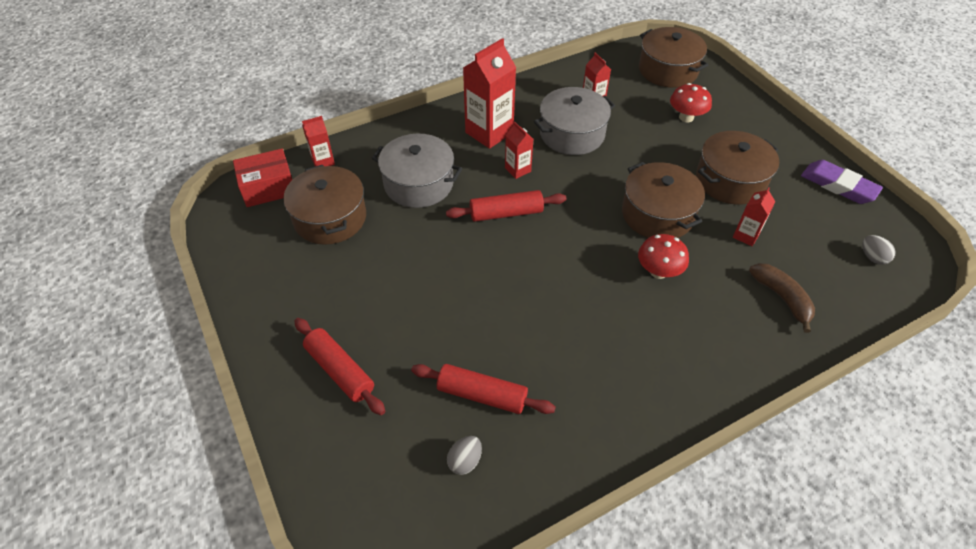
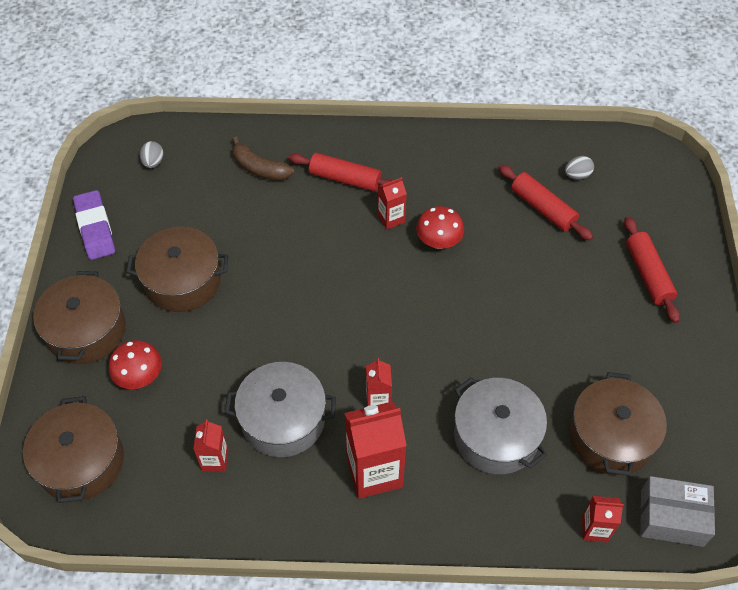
camera: 150 degrees left, 5 degrees up
red box [233,149,292,207] -> grey box [640,476,715,547]
red rolling pin [446,190,566,222] -> red rolling pin moved to [288,153,393,192]
brown pot [622,162,705,238] -> brown pot moved to [33,271,126,364]
red mushroom [638,234,689,279] -> red mushroom moved to [416,206,464,249]
red carton [733,187,775,246] -> red carton moved to [378,177,407,230]
brown banana [749,263,815,333] -> brown banana turned 60 degrees counterclockwise [232,137,294,181]

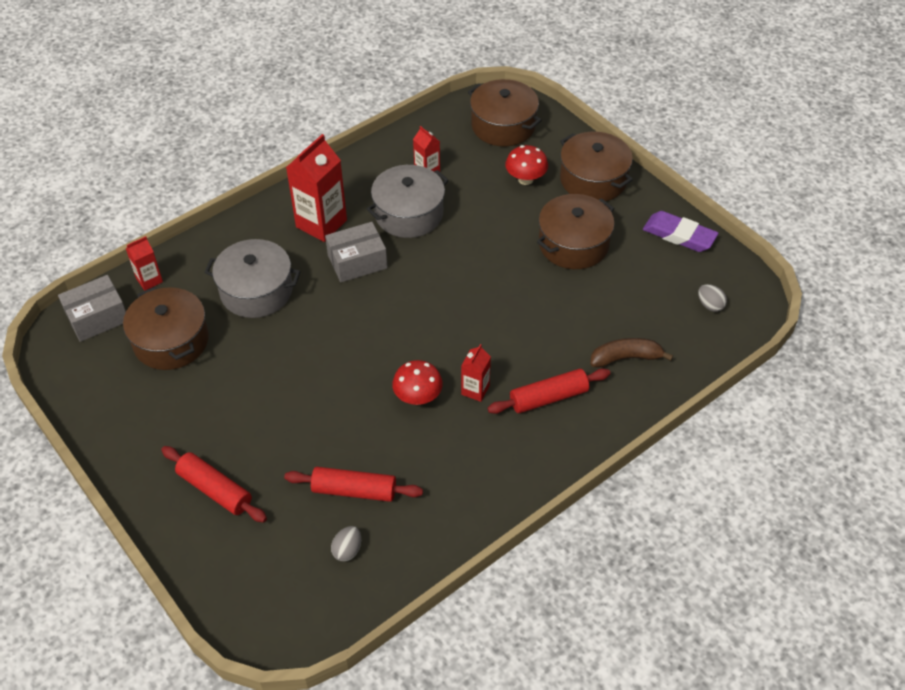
camera: 140 degrees right, 5 degrees down
red carton [366,358,392,406] -> grey box [325,222,387,282]

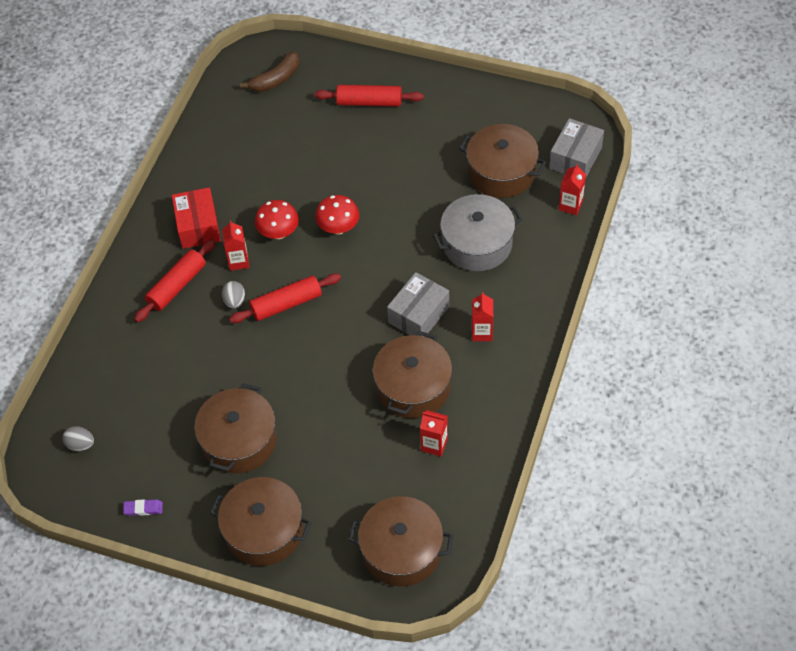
camera: 150 degrees right, 5 degrees up
red rolling pin [284,467,423,502] -> red rolling pin moved to [229,273,341,323]
red carton [286,134,347,242] -> red carton [472,292,493,341], size x0.53
grey egg [331,526,361,562] -> grey egg moved to [222,281,245,309]
grey pot [367,165,449,238] -> brown pot [373,331,452,418]
red mushroom [505,145,548,185] -> red mushroom moved to [315,195,359,234]
brown banana [590,338,673,368] -> brown banana moved to [240,51,300,92]
purple eraser [643,211,719,252] -> purple eraser [123,499,163,516], size x0.49
none -> red box [172,187,221,249]

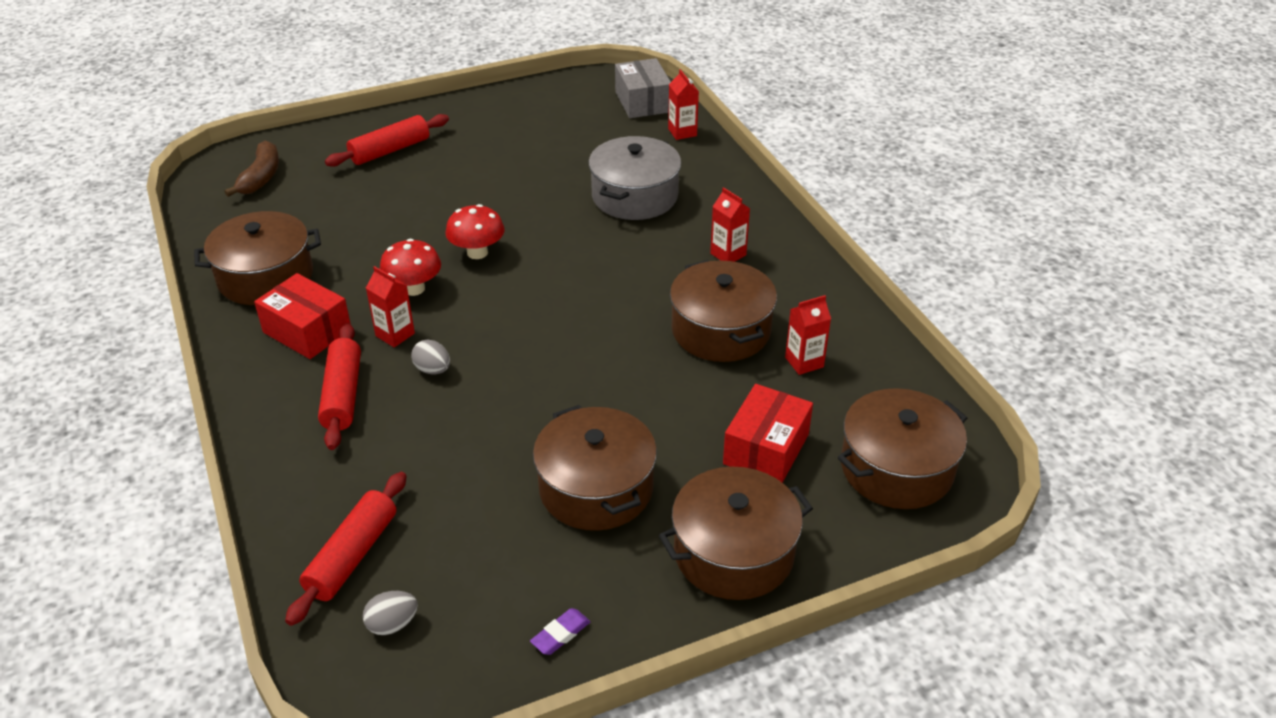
camera: 45 degrees left, 15 degrees down
red rolling pin [229,273,341,323] -> red rolling pin moved to [285,472,407,626]
grey box [387,272,449,337] -> none
brown pot [459,124,546,198] -> brown pot moved to [194,211,321,305]
none -> red box [723,384,813,483]

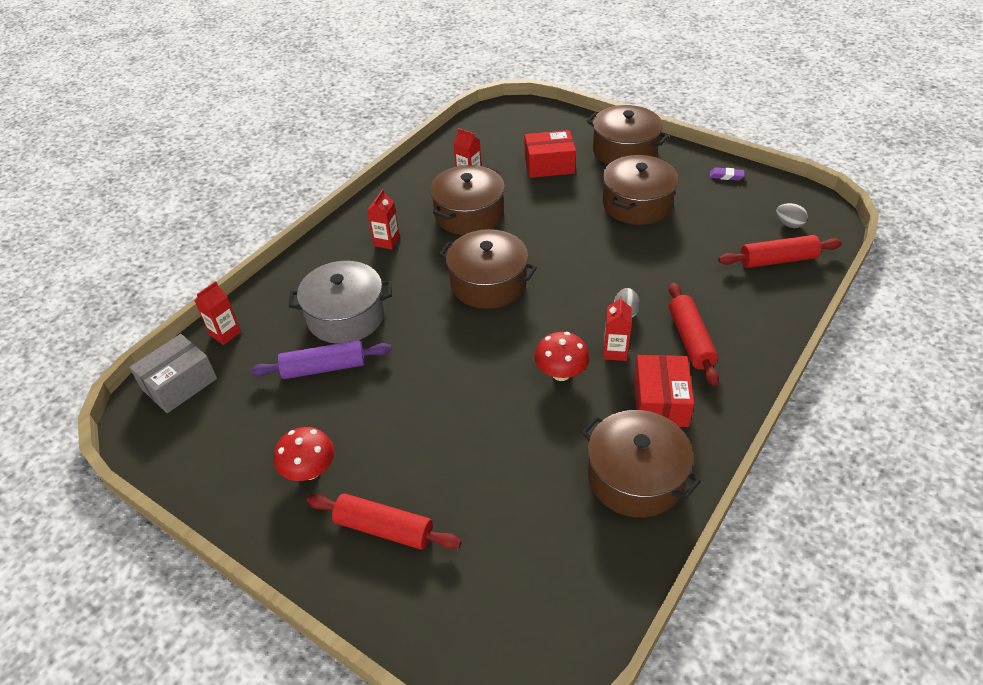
camera: 120 degrees left, 5 degrees up
brown banana [224,141,279,197] -> none
red rolling pin [318,323,361,450] -> red rolling pin turned 60 degrees counterclockwise [669,283,719,386]
red mushroom [445,204,505,259] -> red mushroom moved to [274,427,334,481]
brown pot [838,388,967,509] -> brown pot moved to [439,229,537,309]
none -> purple rolling pin [250,340,392,379]

